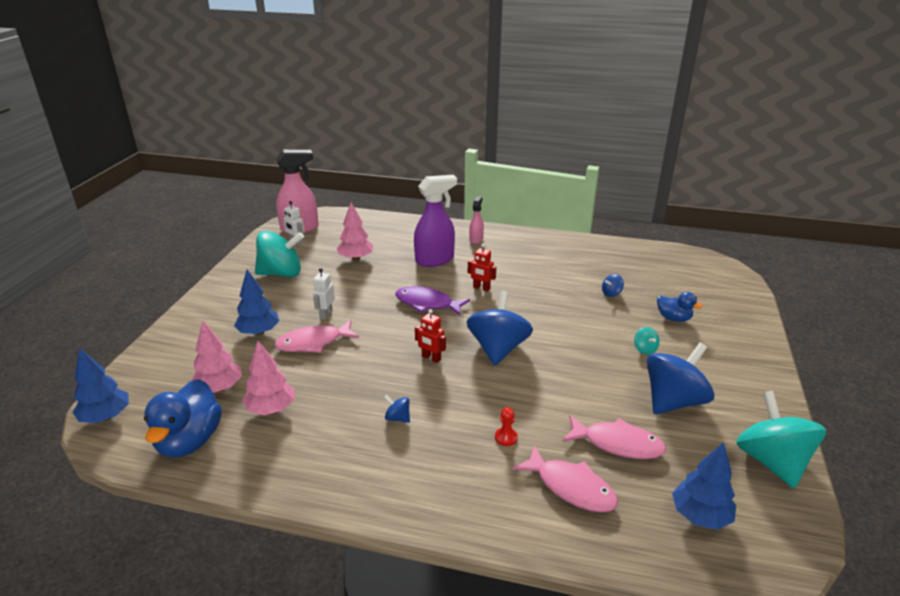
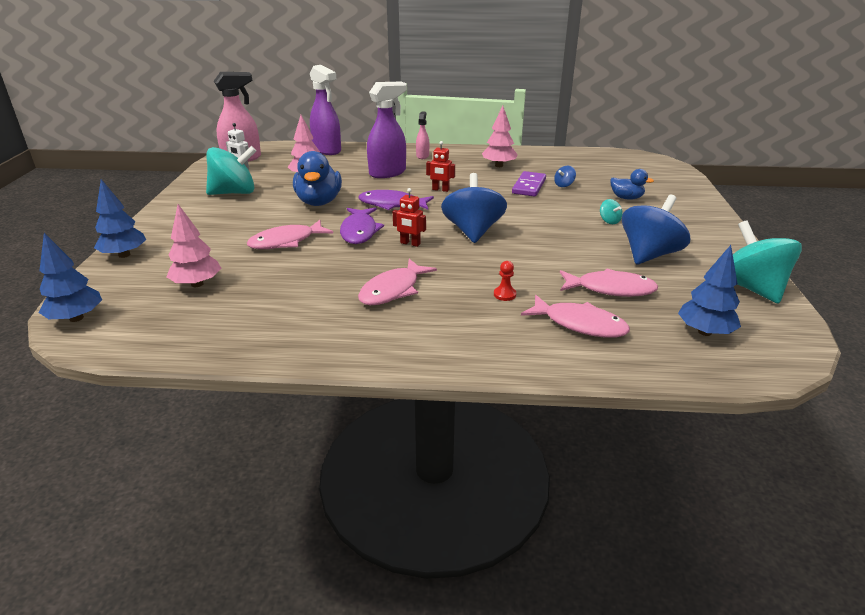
camera: 10 degrees left, 0 degrees up
blue duck [144,379,222,457] -> blue duck moved to [293,151,342,206]
blue tree [234,270,279,335] -> blue tree moved to [94,179,146,258]
pink tree [242,341,294,415] -> pink tree moved to [482,106,518,167]
white robot [313,268,335,320] -> none
blue spinning top [384,395,410,423] -> pink fish [358,259,437,305]
none -> purple spray bottle [310,65,341,155]
none -> purple fish [340,208,384,244]
none -> purple domino [512,171,546,197]

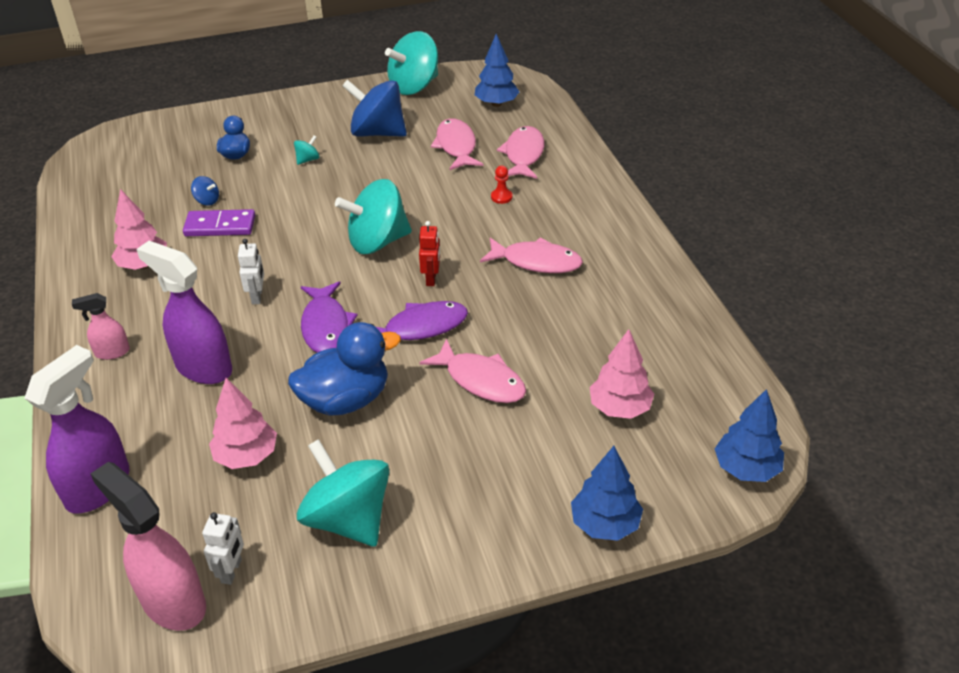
camera: 110 degrees left, 10 degrees up
red robot [426,141,455,192] -> white robot [238,239,264,304]
blue spinning top [441,173,507,243] -> turquoise spinning top [335,179,412,254]

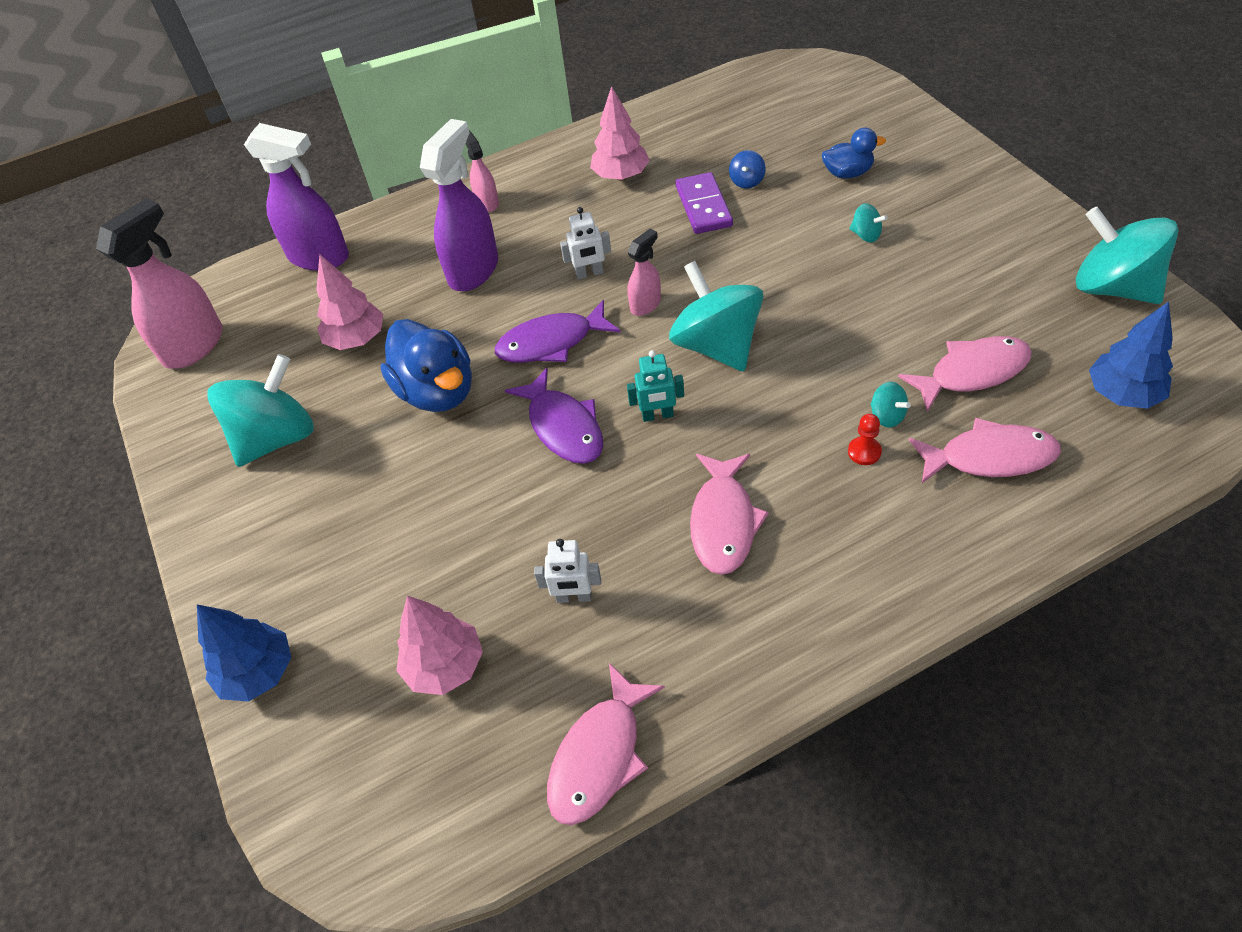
camera: 85 degrees right, 10 degrees up
white robot [202,512,244,585] -> white robot moved to [534,539,601,603]
blue spinning top [342,80,407,137] -> none
red robot [419,221,440,286] -> turquoise robot [627,350,684,422]
pink fish [420,338,526,403] -> pink fish moved to [547,663,665,825]
blue tree [715,389,784,482] -> none
none -> pink spray bottle [627,229,661,316]
none -> turquoise spinning top [871,382,911,427]

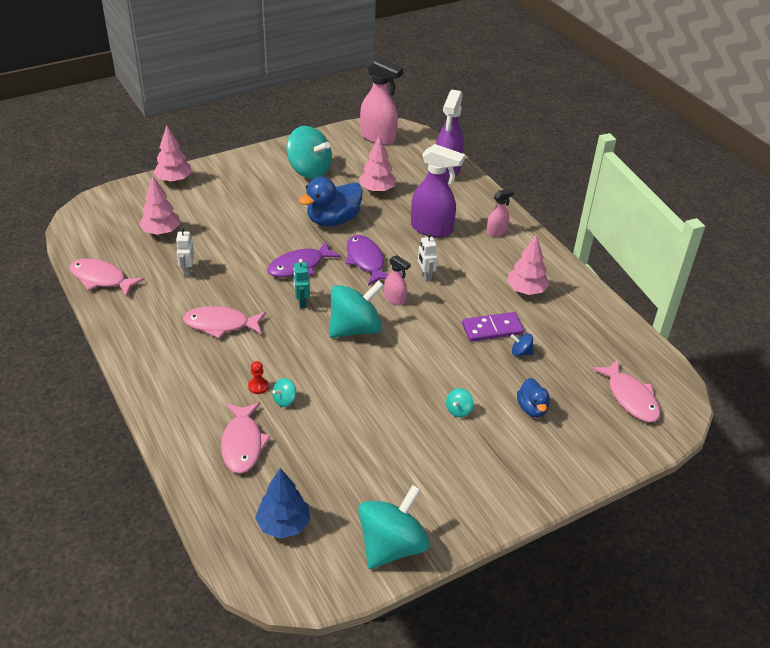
camera: 80 degrees right, 10 degrees down
blue tree [197,605,292,702] -> pink tree [154,125,192,183]
pink fish [898,336,1032,412] -> pink fish moved to [592,359,661,422]

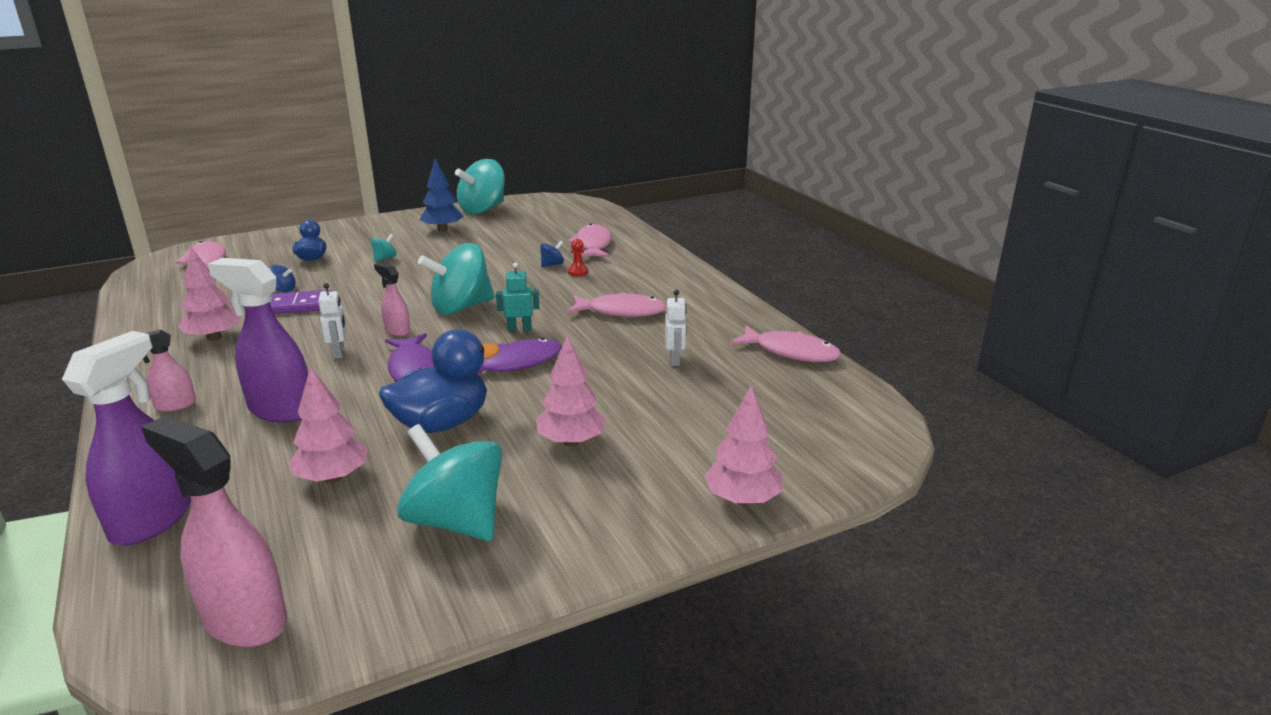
camera: 175 degrees left, 15 degrees down
pink tree [139,176,180,235] -> pink tree moved to [536,336,607,446]
blue tree [255,468,310,539] -> blue tree moved to [420,159,464,232]
turquoise spinning top [272,378,296,407] -> blue spinning top [540,241,564,267]
turquoise robot [293,259,310,308] -> turquoise robot turned 90 degrees counterclockwise [496,262,539,332]

